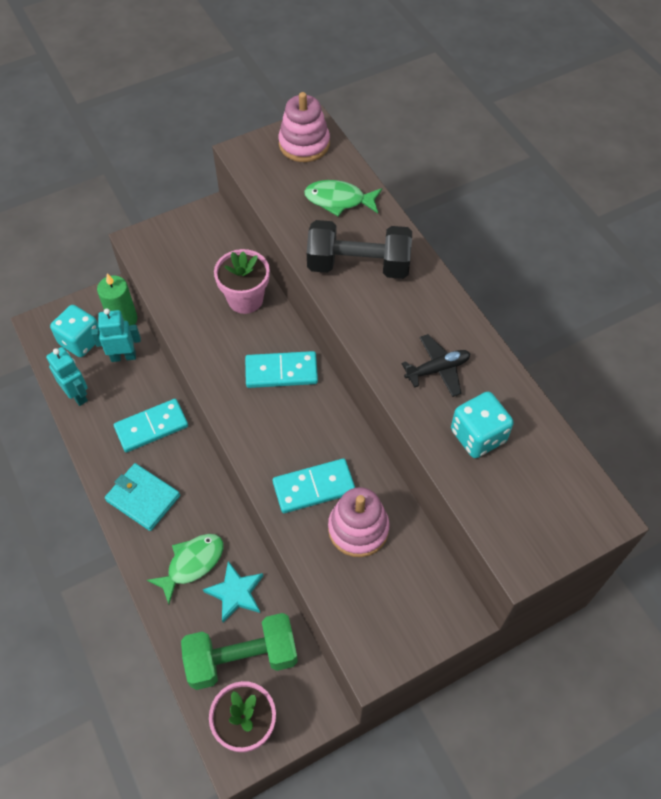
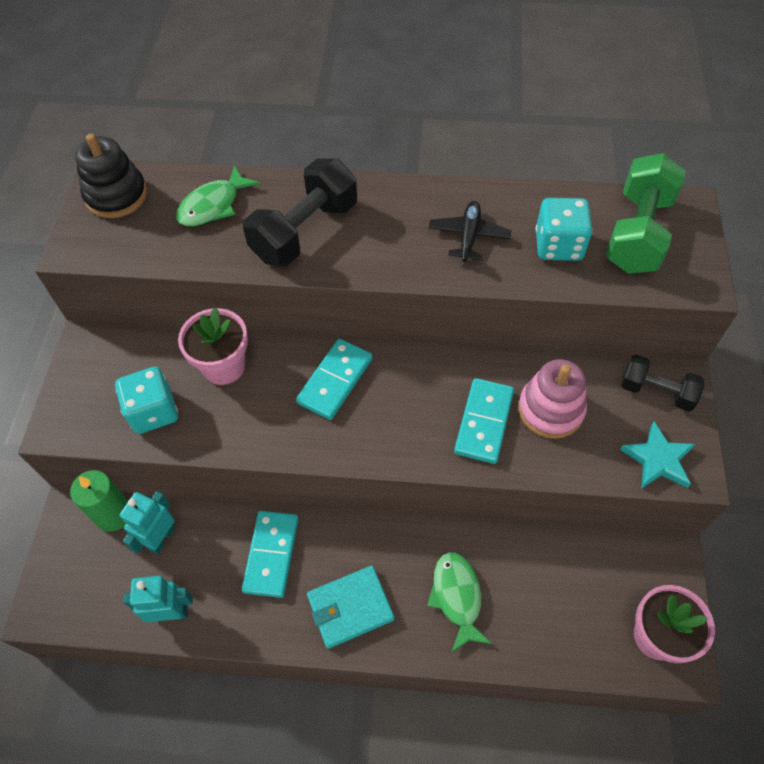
camera: 55 degrees left, 0 degrees up
turquoise dice [50,305,99,357] -> turquoise dice moved to [115,367,178,434]
green dumbbell [181,613,298,690] -> green dumbbell moved to [606,153,686,274]
turquoise star [203,561,263,623] -> turquoise star moved to [620,422,695,488]
pink stacking toy [278,92,330,162] -> black stacking toy [75,134,147,218]
none -> black dumbbell [621,355,704,412]

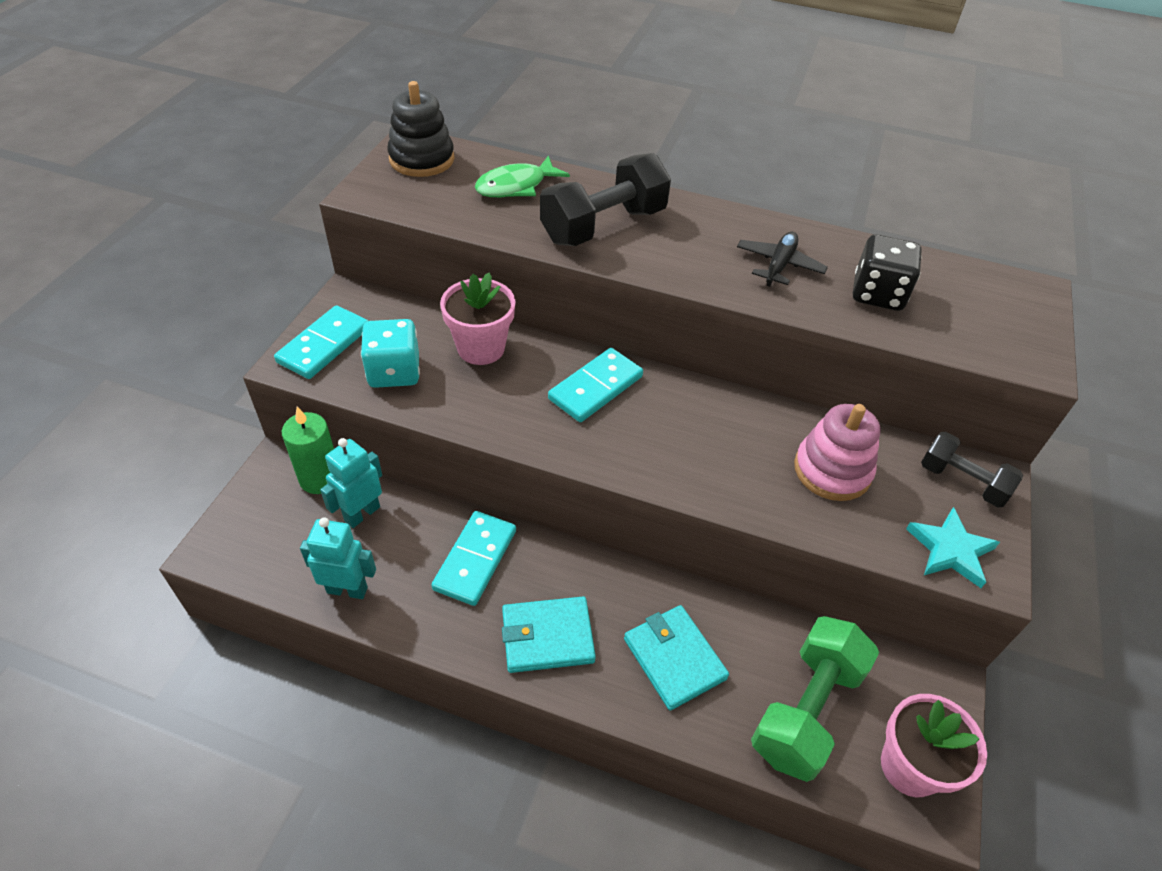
camera: 10 degrees right, 10 degrees down
green fish [427,552,492,652] -> turquoise wallet [624,605,729,711]
turquoise domino [454,378,514,464] -> turquoise domino moved to [274,305,368,379]
turquoise dice [535,198,593,261] -> black dice [853,234,922,311]
green dumbbell [606,153,686,274] -> green dumbbell moved to [751,616,879,782]

